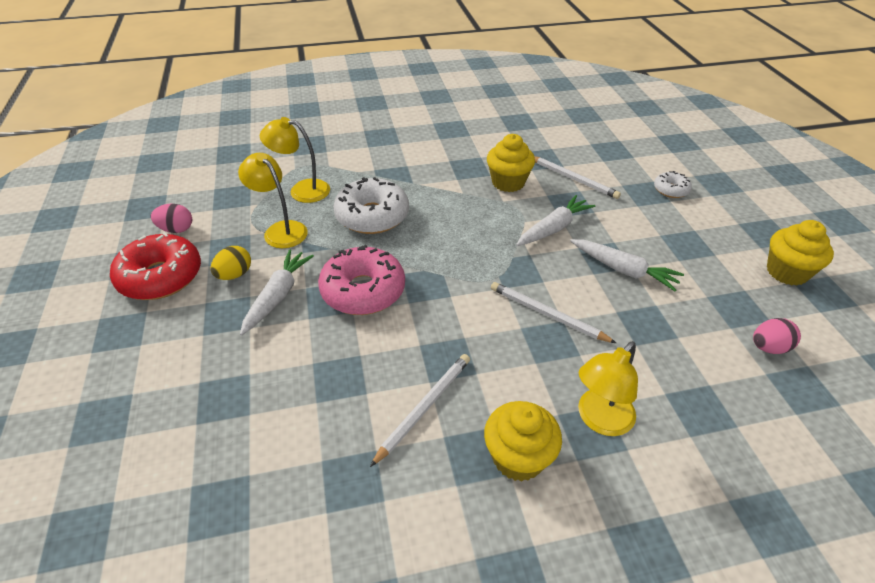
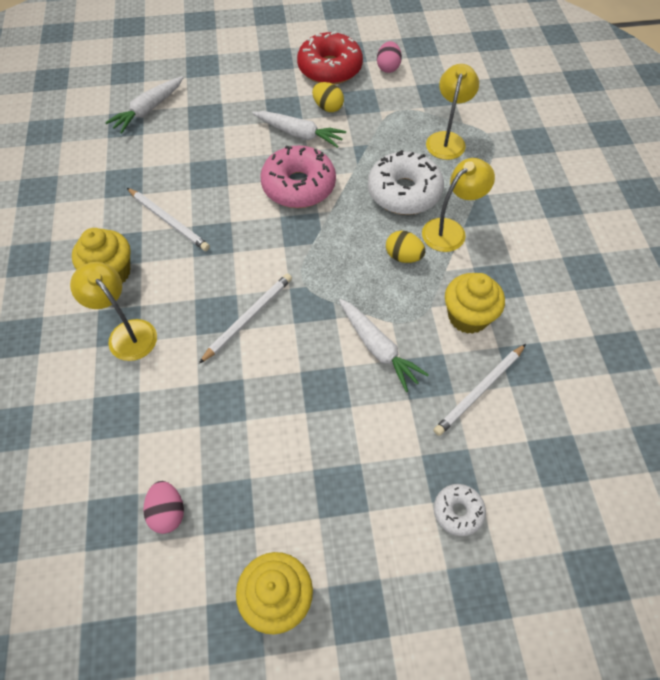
camera: 95 degrees right, 15 degrees up
yellow lamp [238,153,308,248] -> yellow lamp moved to [422,158,495,252]
white carrot [570,239,684,291] -> white carrot moved to [105,76,184,134]
none -> yellow egg [386,231,426,263]

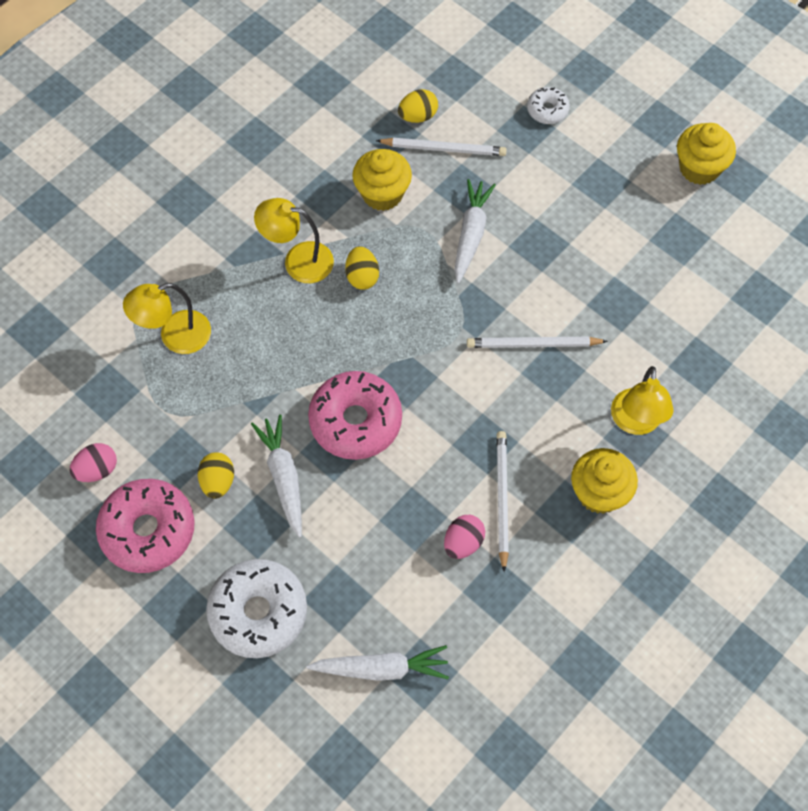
camera: 130 degrees left, 5 degrees up
pink egg [143,481,184,534] -> pink egg moved to [444,515,485,559]
red donut [297,31,363,85] -> pink donut [96,479,195,573]
white donut [368,150,444,215] -> white donut moved to [206,559,307,658]
none -> yellow egg [398,89,438,123]

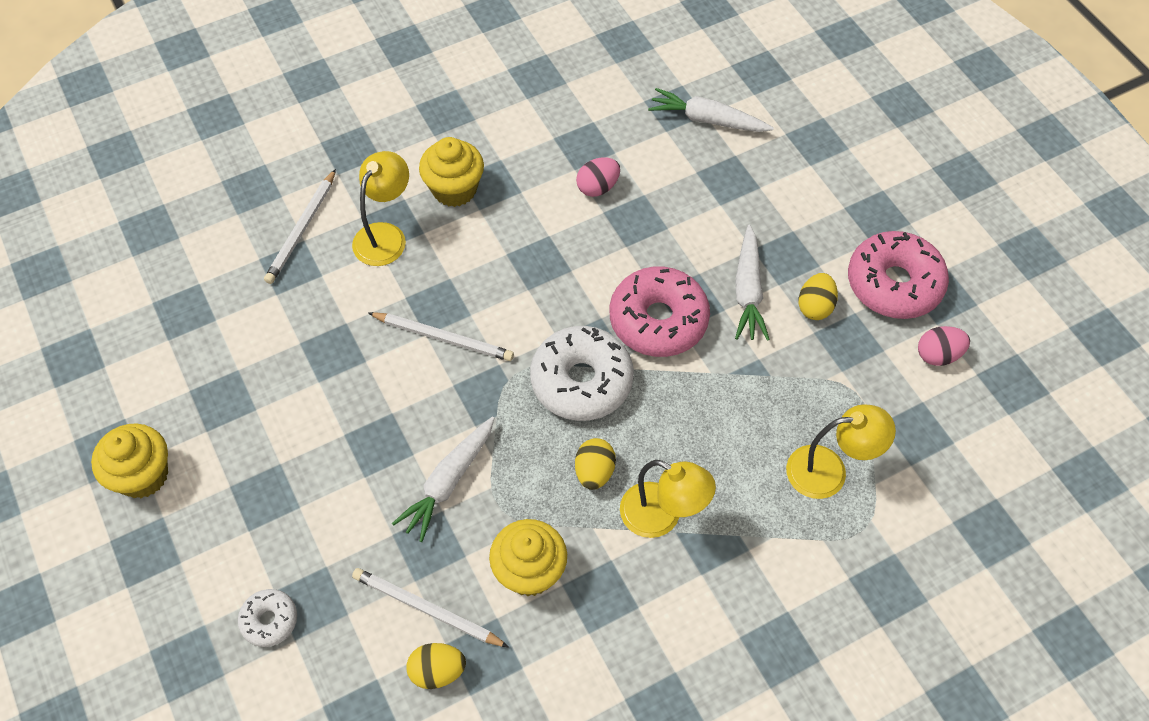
camera: 160 degrees left, 5 degrees down
white donut [206,559,307,658] -> white donut moved to [530,326,634,421]
white pencil [496,431,509,572] -> white pencil moved to [264,169,336,284]

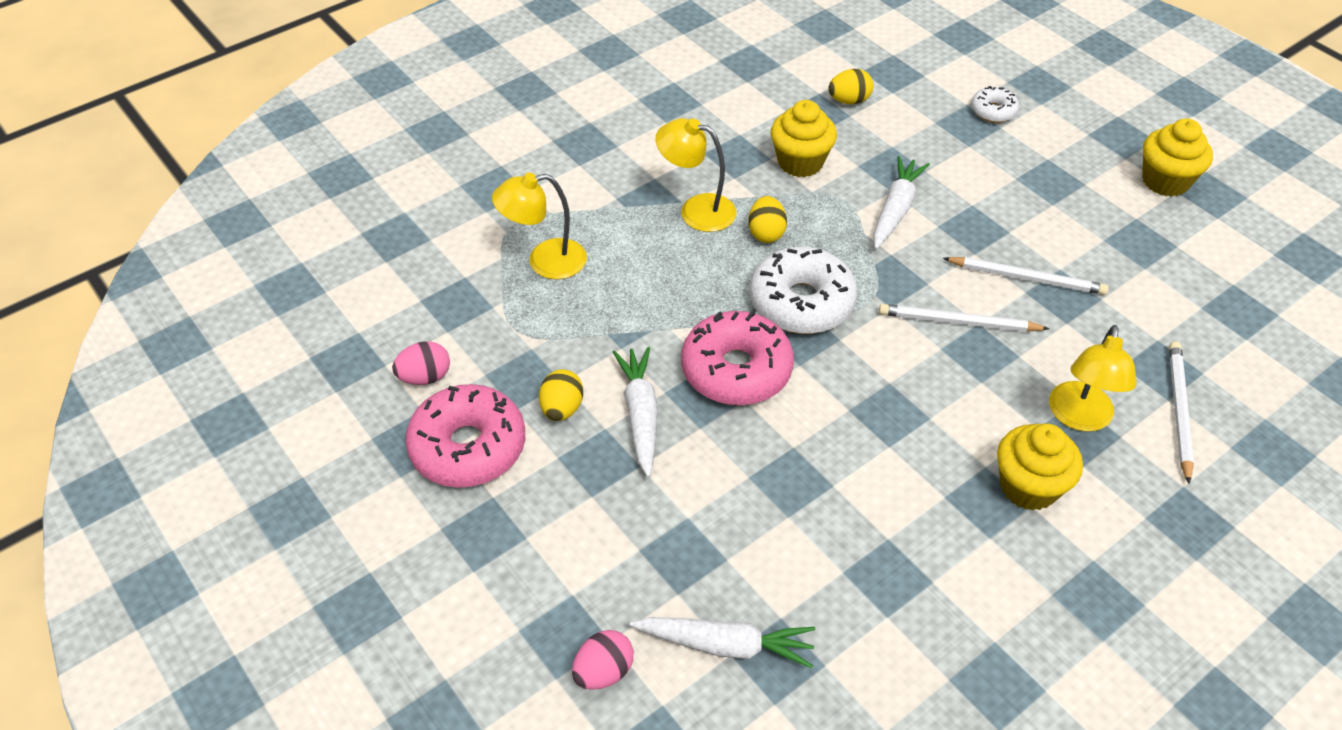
camera: 170 degrees right, 10 degrees down
white pencil [352,568,509,647] -> white pencil moved to [943,257,1109,295]
pink egg [576,157,620,197] -> pink egg moved to [572,630,634,690]

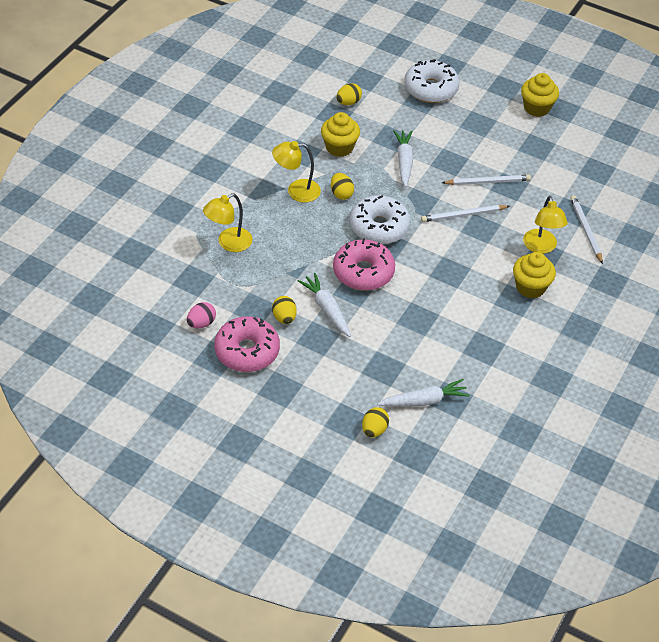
camera: 25 degrees left, 0 degrees up
pink egg [572,630,634,690] -> yellow egg [362,407,389,437]
white donut [971,86,1019,123] -> white donut [404,59,460,103], size x1.96

